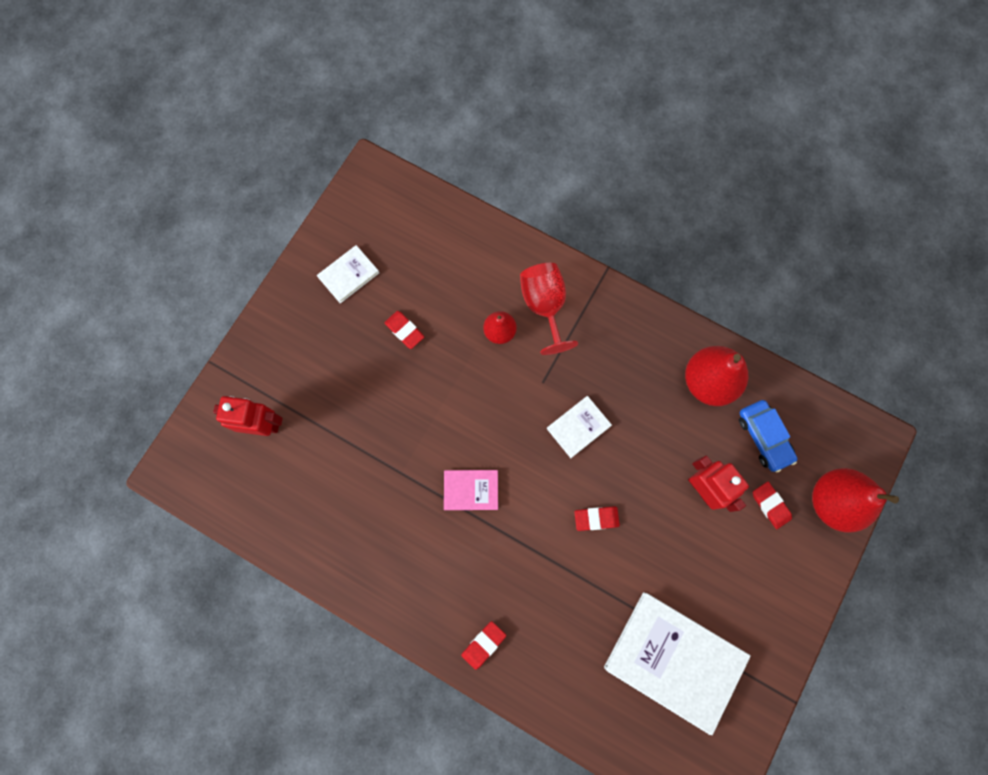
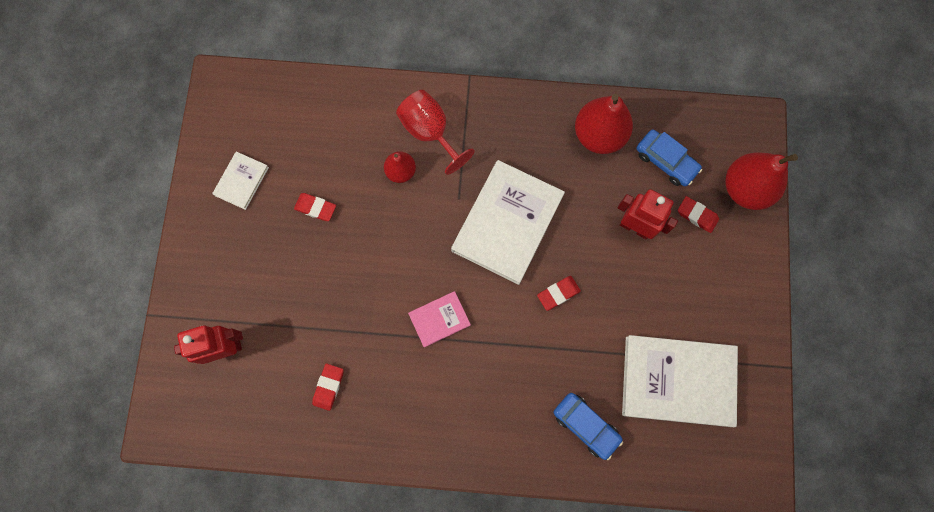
camera: 25 degrees left, 0 degrees up
red eraser [461,621,506,670] -> red eraser moved to [312,364,344,411]
white book [547,396,612,458] -> white book [451,160,565,285], size x2.06
none -> blue car [554,393,623,460]

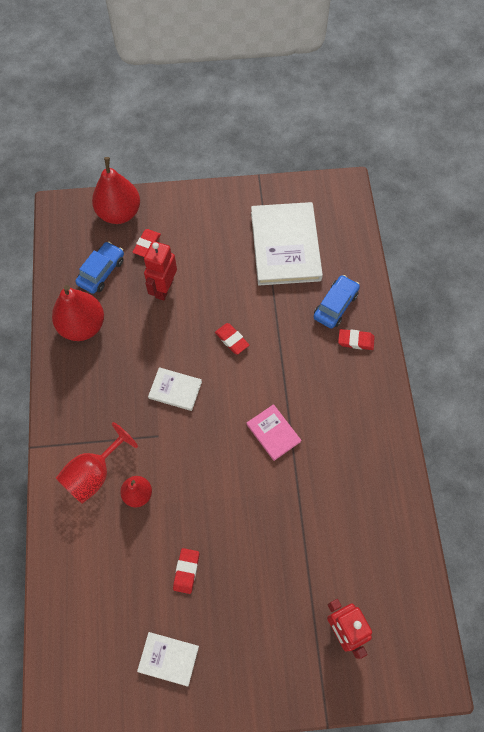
camera: 100 degrees left, 10 degrees down
red eraser [312,364,344,411] -> red eraser moved to [338,329,375,350]
white book [451,160,565,285] -> white book [148,367,202,411], size x0.48

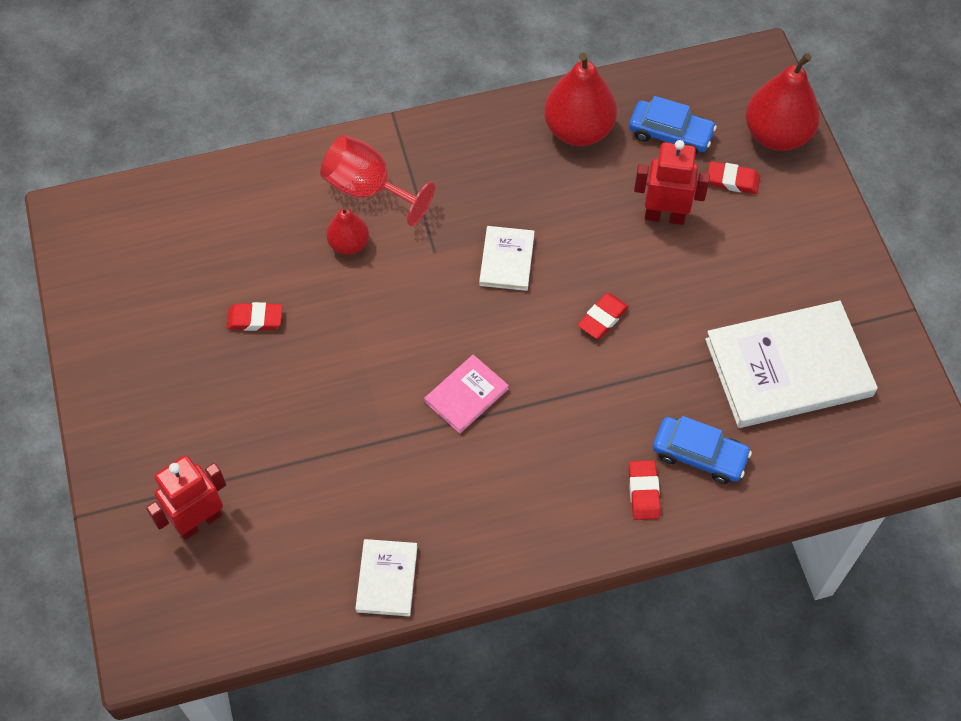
camera: 80 degrees right, 5 degrees down
white book [137,632,199,686] -> white book moved to [355,539,417,617]

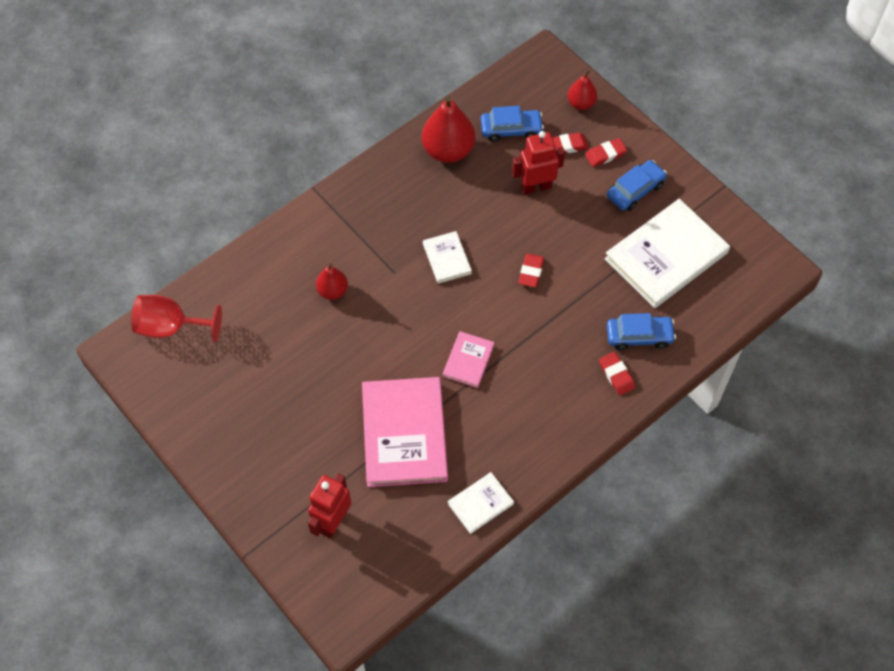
camera: 25 degrees left, 0 degrees up
red eraser [227,302,282,331] -> red eraser moved to [585,138,627,167]
red goblet [320,135,435,226] -> red goblet moved to [131,295,222,342]
white book [355,539,417,617] -> white book turned 75 degrees clockwise [448,472,514,534]
red pear [746,53,820,151] -> red pear [567,70,597,110], size x0.56
none -> pink book [362,377,448,487]
none -> blue car [607,160,667,211]

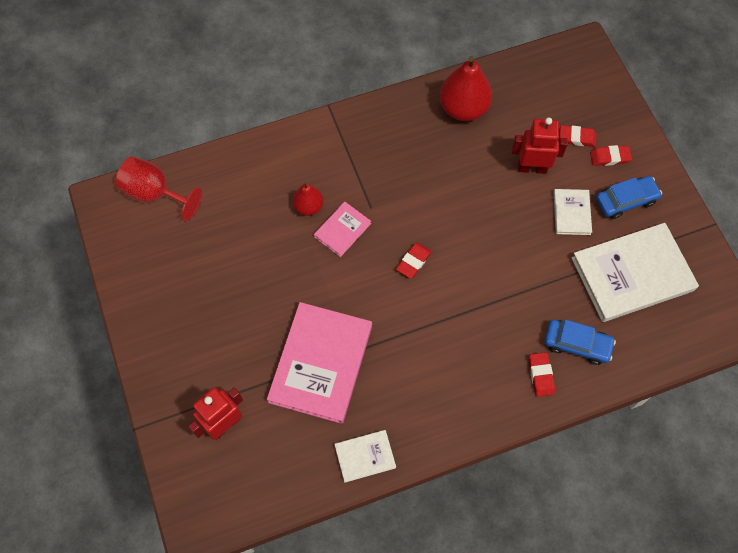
camera: 20 degrees right, 5 degrees up
white book [423,231,472,284] -> white book moved to [554,189,592,235]
pink book [443,331,494,388] -> pink book moved to [314,202,371,257]
blue car [481,106,544,142] -> none
red eraser [518,254,544,287] -> red eraser moved to [396,242,432,278]
red pear [567,70,597,110] -> none

